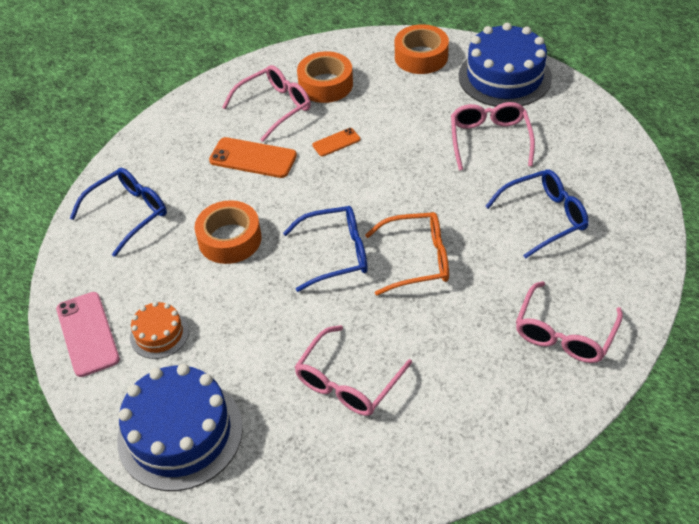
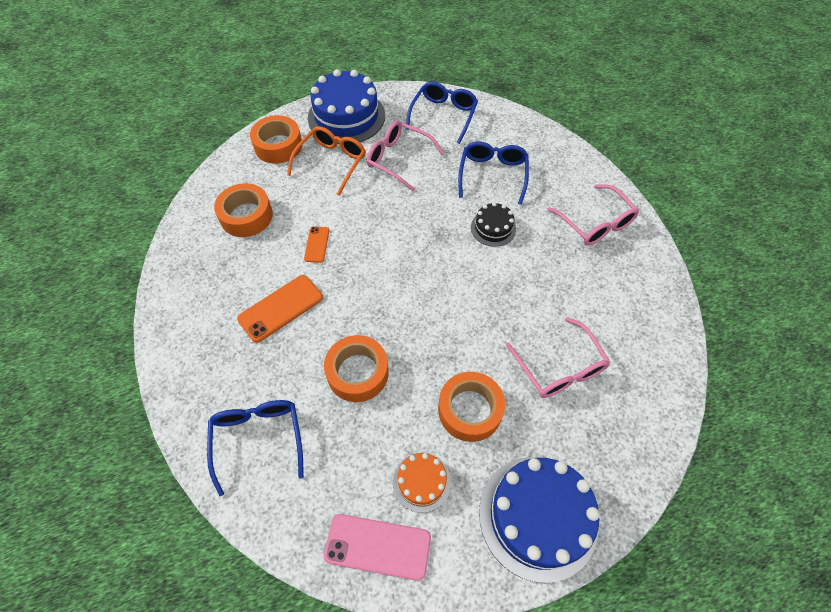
camera: 60 degrees left, 10 degrees up
pink glasses [222,65,311,142] -> none
blue glasses [283,206,368,292] -> blue glasses moved to [406,81,478,144]
orange glasses [365,212,449,296] -> orange glasses moved to [287,126,366,196]
none -> orange tape [438,372,505,442]
none -> black cake [471,202,516,247]

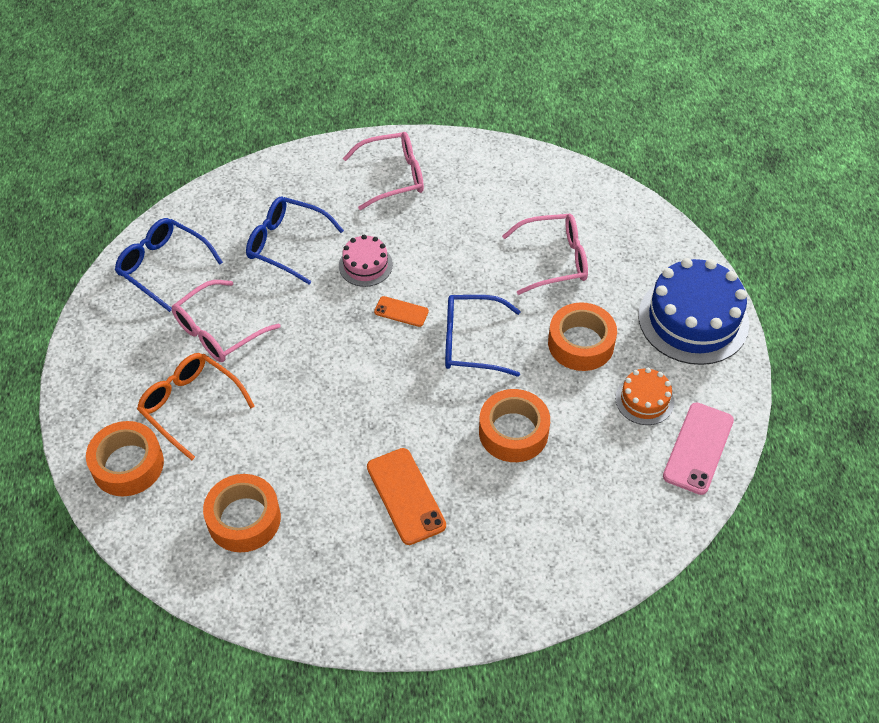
camera: 75 degrees left, 5 degrees down
blue glasses [207,400,304,496] -> blue glasses moved to [445,295,521,377]
orange phone [304,226,329,263] -> orange phone moved to [374,296,429,327]
blue cake [308,69,385,144] -> none
black cake [471,202,516,247] -> pink cake [339,234,393,287]

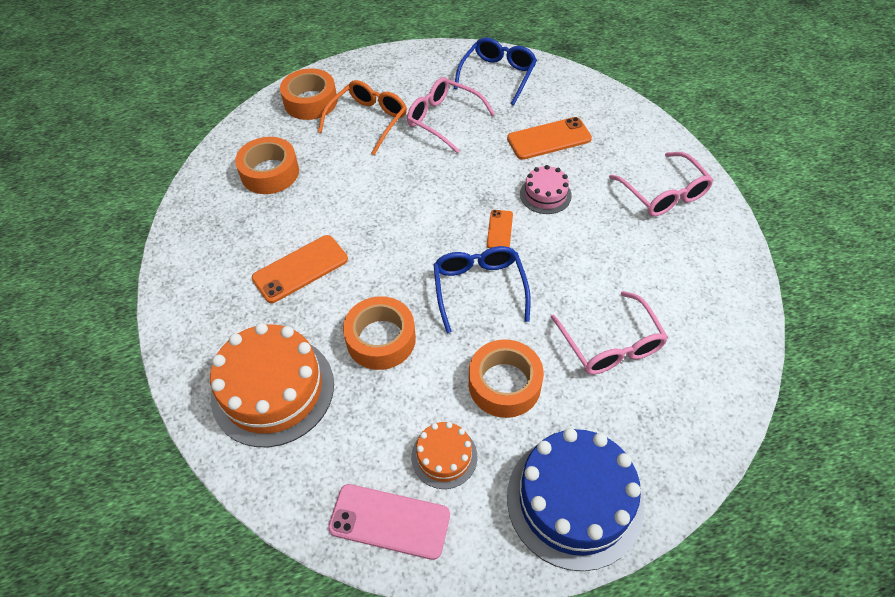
camera: 80 degrees right, 0 degrees up
blue glasses [246,197,344,284] -> orange phone [507,117,592,160]
none -> orange cake [210,323,334,447]

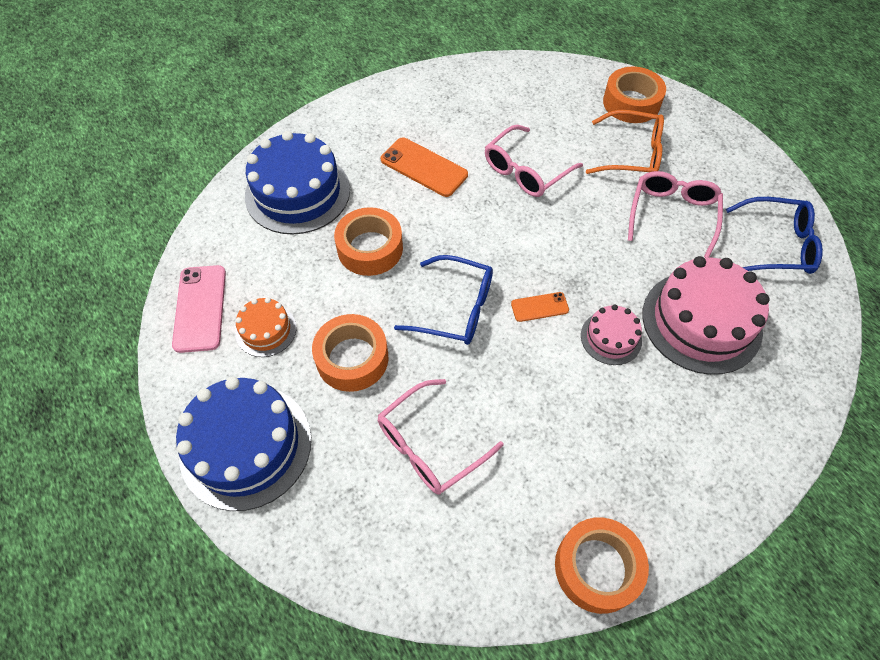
camera: 70 degrees right, 5 degrees up
orange cake [210,323,334,447] -> blue cake [245,131,350,234]
orange tape [235,137,299,194] -> orange tape moved to [555,517,649,614]
blue glasses [433,246,531,333] -> blue glasses turned 45 degrees clockwise [394,255,493,345]
orange phone [507,117,592,160] -> pink cake [642,256,770,375]
pink glasses [609,152,713,216] -> pink glasses moved to [485,125,583,197]

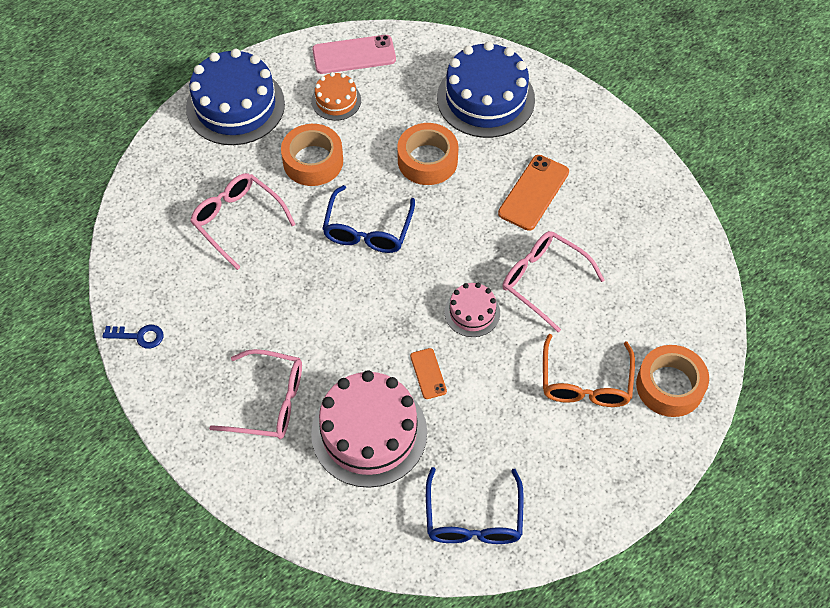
camera: 85 degrees right, 0 degrees up
orange phone [511,292,569,322] -> orange phone moved to [410,348,447,399]
orange tape [555,517,649,614] -> blue key [102,325,163,349]
pink cake [581,304,642,365] -> pink cake moved to [445,283,500,337]
pink glasses [628,171,723,258] -> pink glasses moved to [209,349,302,439]

